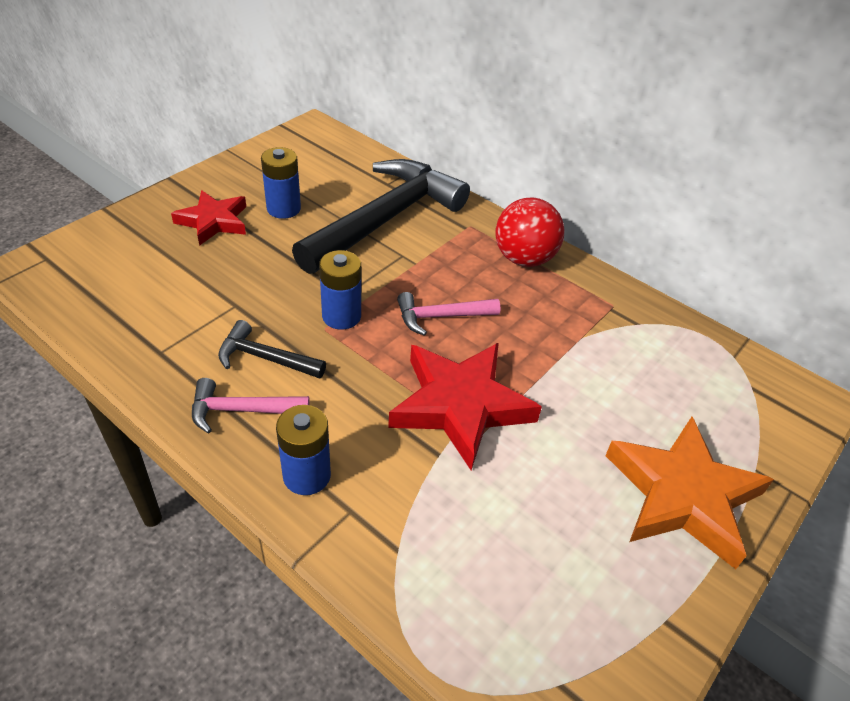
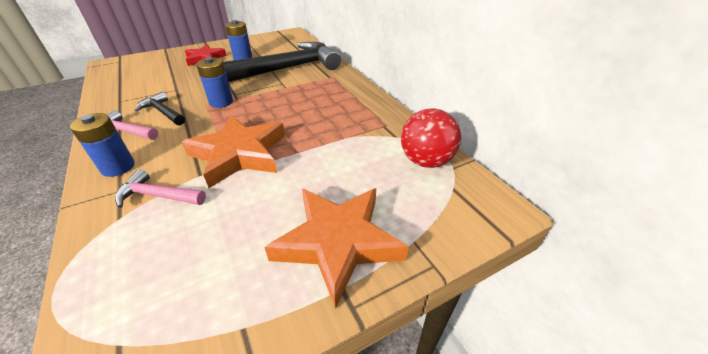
camera: 25 degrees right, 5 degrees down
red star [388,343,542,470] -> orange star [182,115,285,188]
pink hammer [397,292,501,336] -> pink hammer moved to [115,169,206,208]
red ball [496,198,565,267] -> red ball moved to [401,108,461,168]

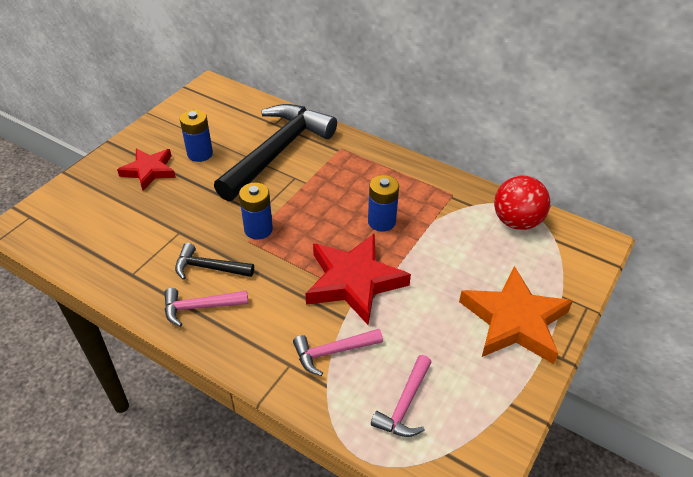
camera: 30 degrees left, 5 degrees up
blue battery [70,113,135,177] -> blue battery moved to [368,175,399,231]
orange star [182,115,285,188] -> red star [305,233,411,325]
none -> pink hammer [371,355,432,437]

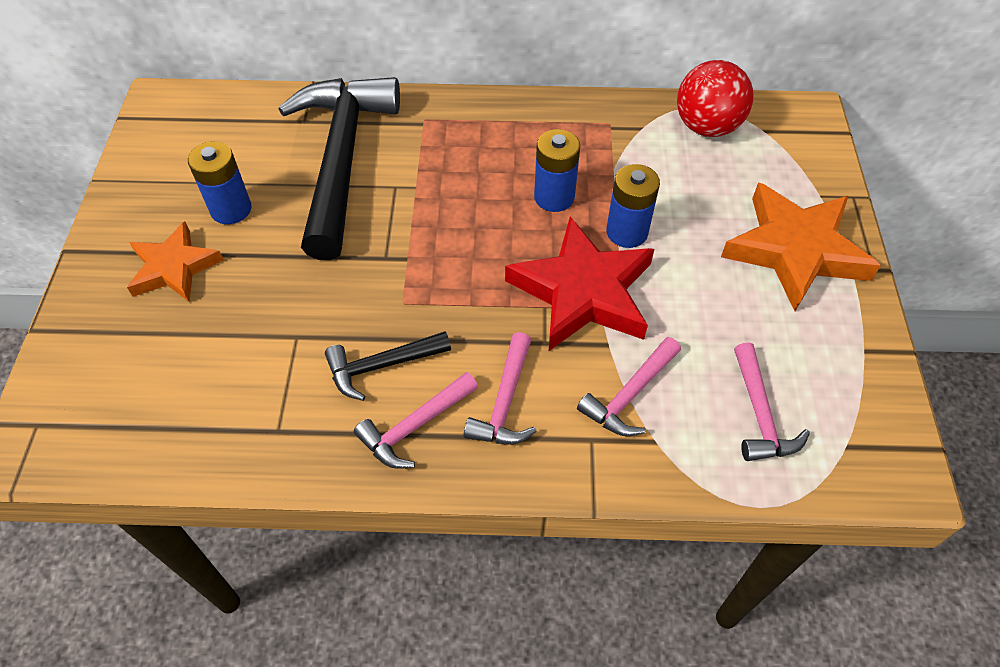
camera: 30 degrees left, 10 degrees up
red star [117,148,176,190] -> orange star [127,221,223,302]
blue battery [239,183,273,240] -> blue battery moved to [606,164,660,248]
none -> pink hammer [464,332,537,444]

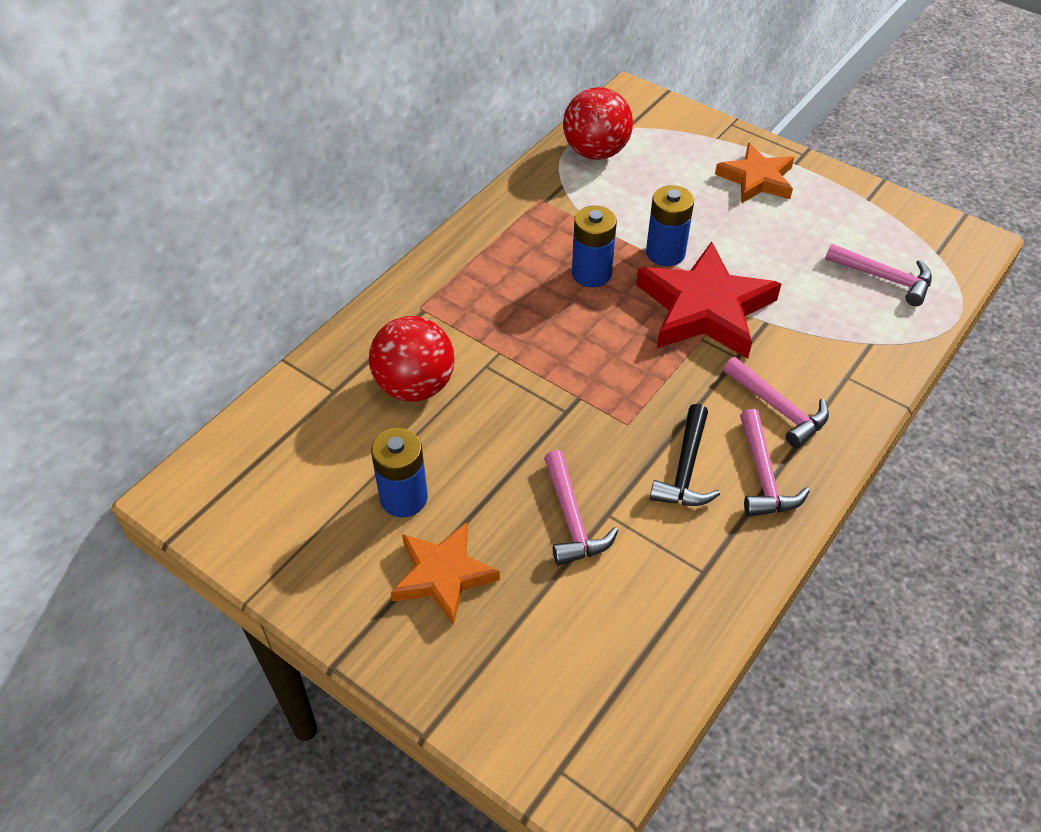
camera: 55 degrees left, 5 degrees down
black hammer [279,77,400,260] -> red ball [369,316,455,402]
pink hammer [577,337,681,436] -> pink hammer moved to [544,450,619,566]
orange star [721,183,881,311] -> orange star [715,143,794,204], size x0.63

